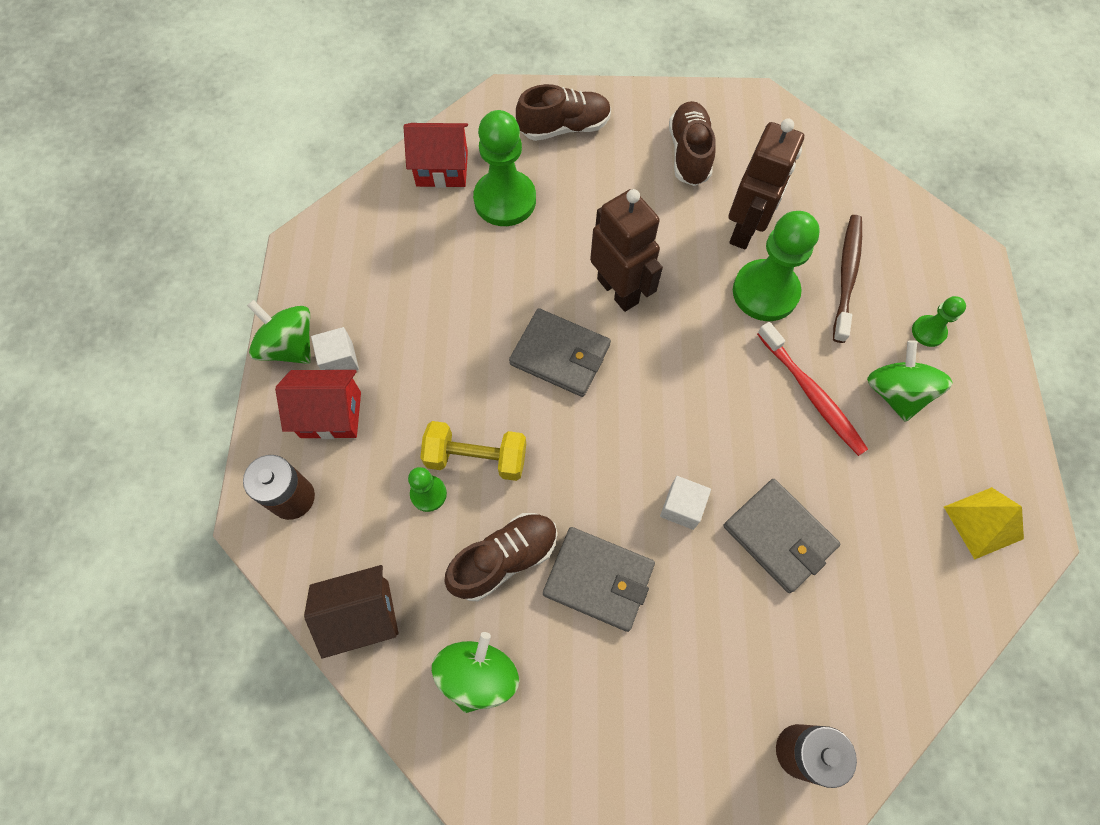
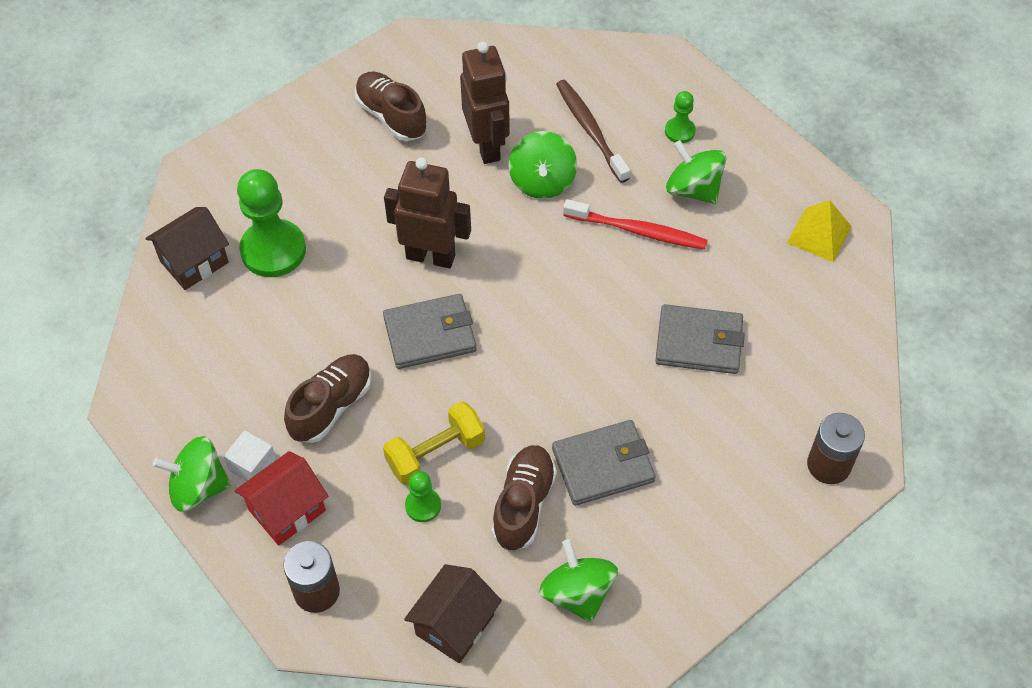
camera: 40 degrees left, 10 degrees down
red house [403,123,468,188] -> brown house [145,207,229,290]
brown shoe [516,84,611,141] -> brown shoe moved to [284,354,372,443]
white cube [660,476,711,530] -> none
green pawn [733,211,820,321] -> green spinning top [509,131,577,199]

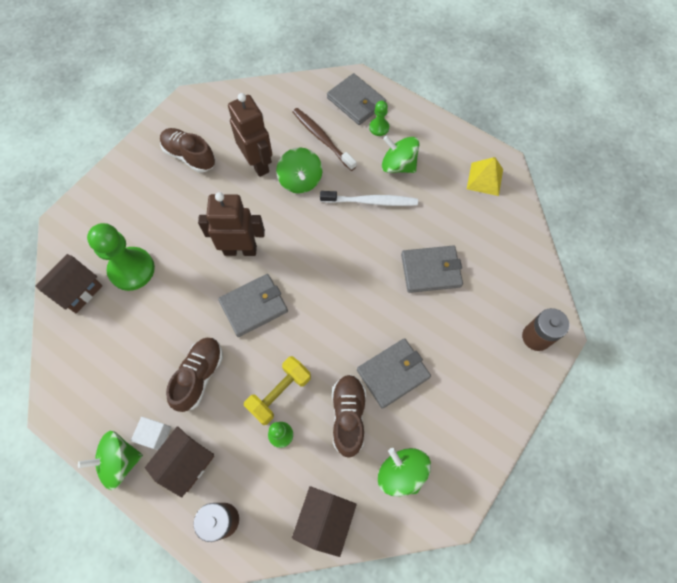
camera: 15 degrees left, 10 degrees up
red house [235,451,328,546] -> brown house [145,426,214,497]
red toothbrush [563,199,708,250] -> white toothbrush [320,191,418,206]
none -> grey wallet [327,73,386,125]

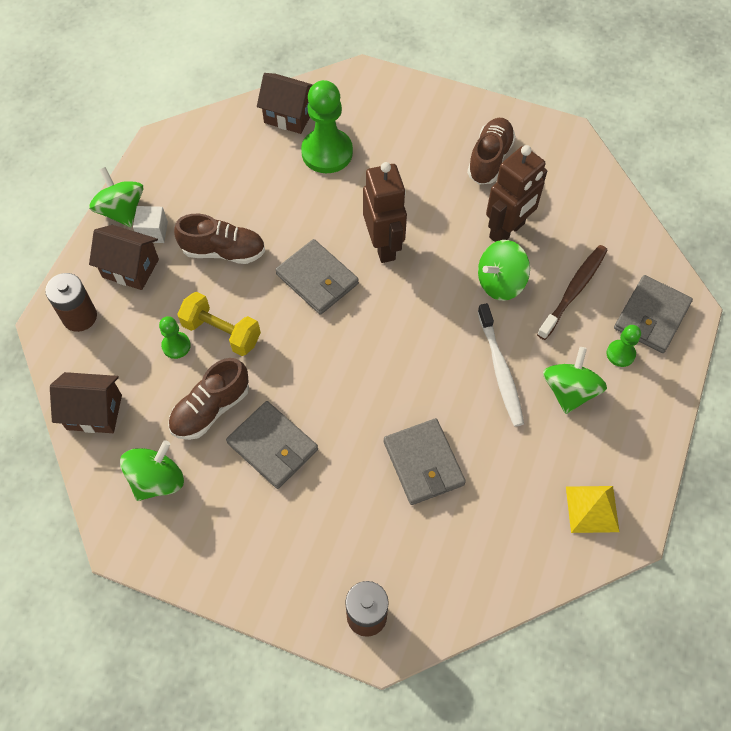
camera: 75 degrees right, 5 degrees down
brown shoe [332,374,366,458] -> brown shoe turned 150 degrees clockwise [168,358,249,440]

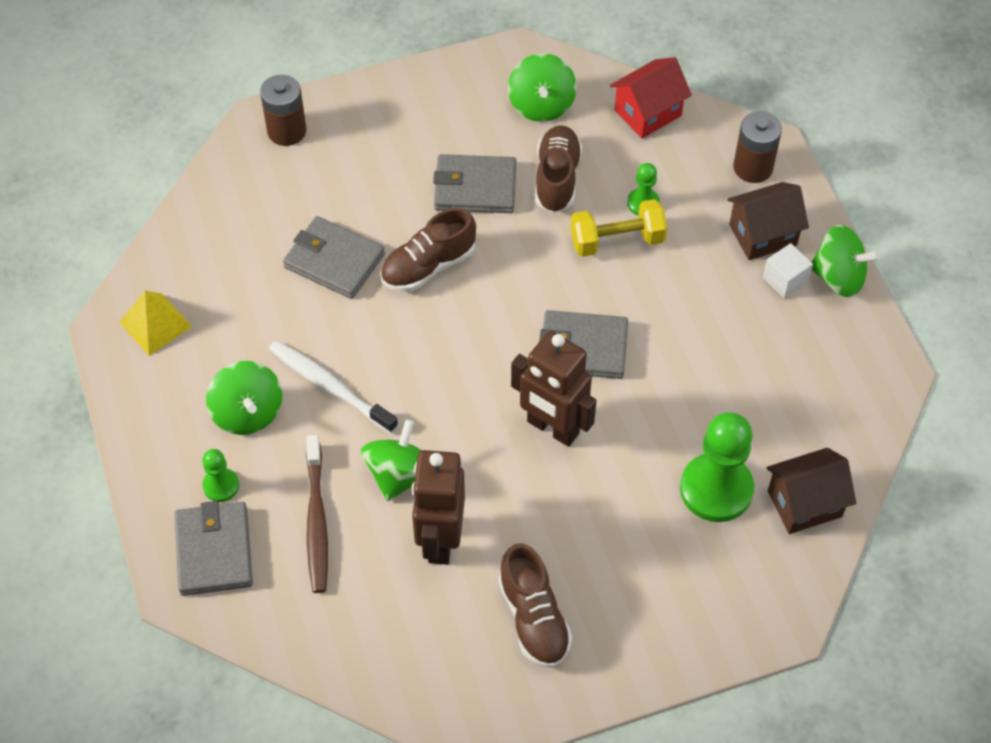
camera: 140 degrees right, 5 degrees down
brown house [50,372,122,433] -> red house [610,57,692,138]
brown shoe [174,214,265,264] -> brown shoe moved to [380,208,476,292]

